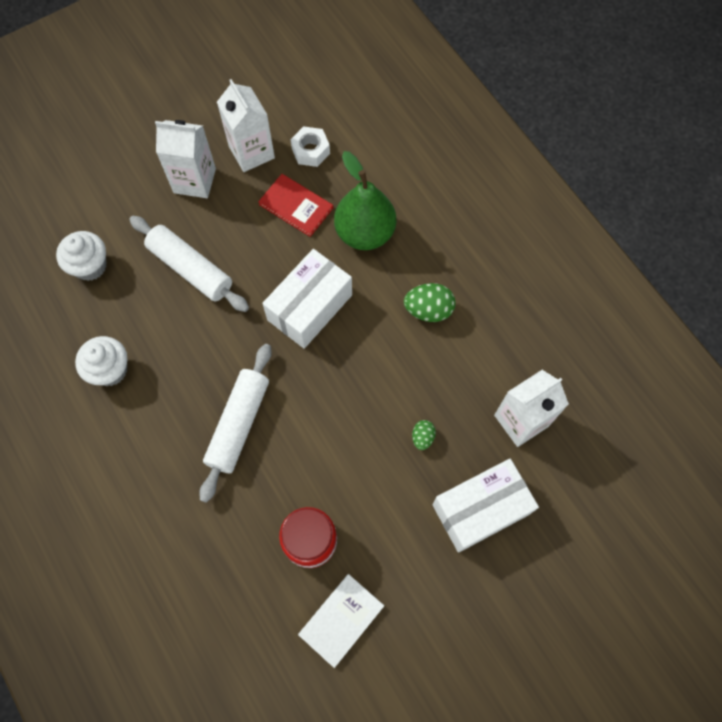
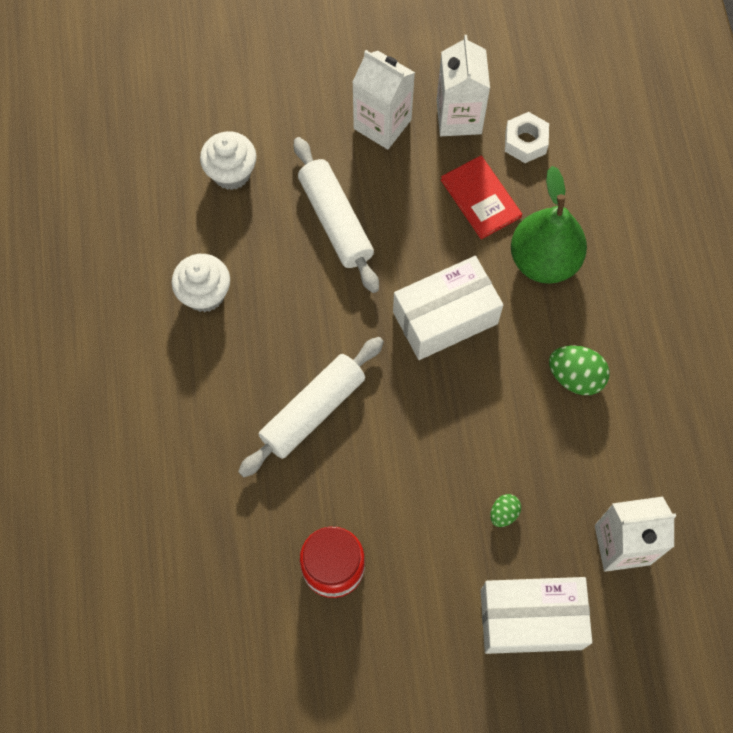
camera: 25 degrees right, 0 degrees up
white book [298,574,384,668] -> none

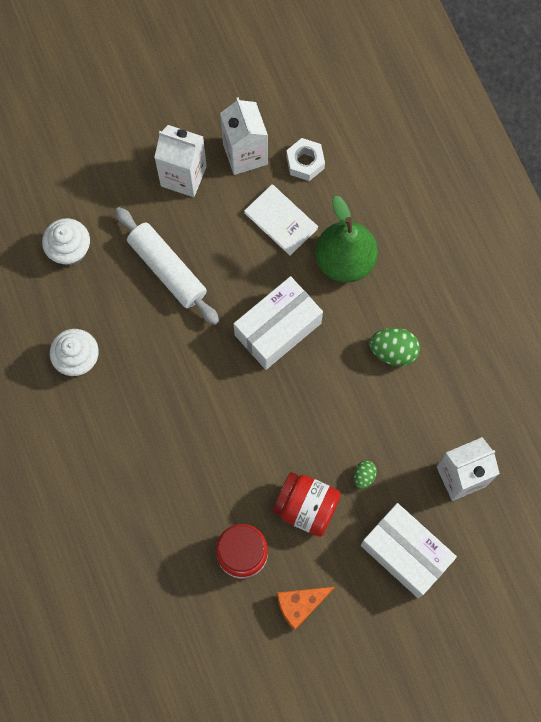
camera: 15 degrees left, 5 degrees up
white rolling pin [238,337,384,477] -> none
red book [441,156,522,239] -> white book [244,184,318,255]
white box [481,577,592,654] -> white box turned 60 degrees clockwise [361,503,457,598]
none -> red jar [273,472,341,537]
none -> orange cheese [277,587,335,631]

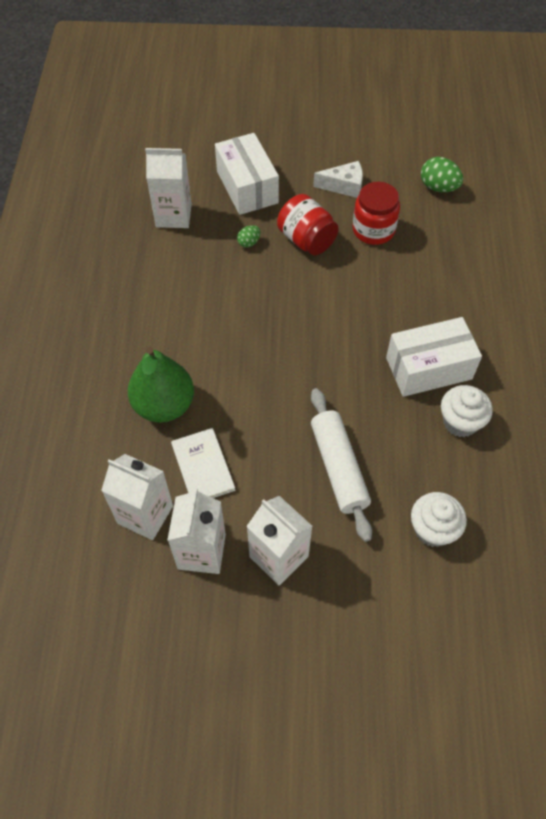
camera: 155 degrees left, 15 degrees down
white box [234,276,323,370] -> white box moved to [386,317,482,397]
orange cheese [277,587,335,631] -> white cheese [313,161,363,198]
white nut [286,138,325,181] -> white carton [101,454,173,540]
green egg [369,328,420,366] -> green egg moved to [421,157,463,192]

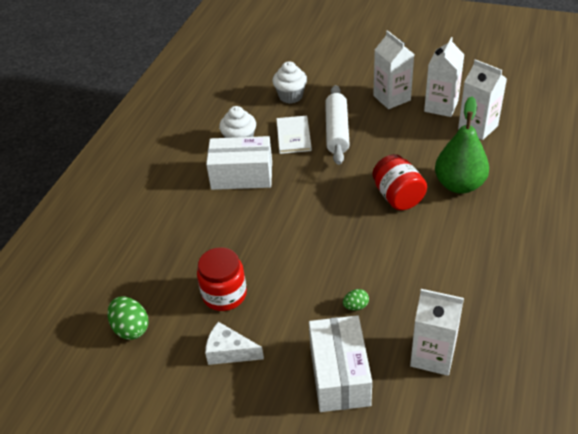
camera: 160 degrees left, 15 degrees down
white book [171,428,235,498] -> white book moved to [276,116,312,154]
red jar [277,194,339,256] -> red jar moved to [372,154,427,210]

